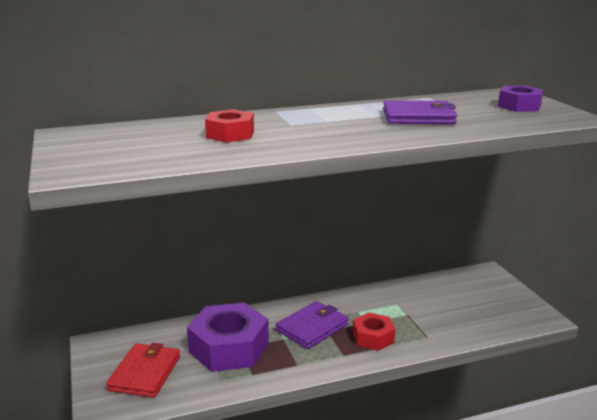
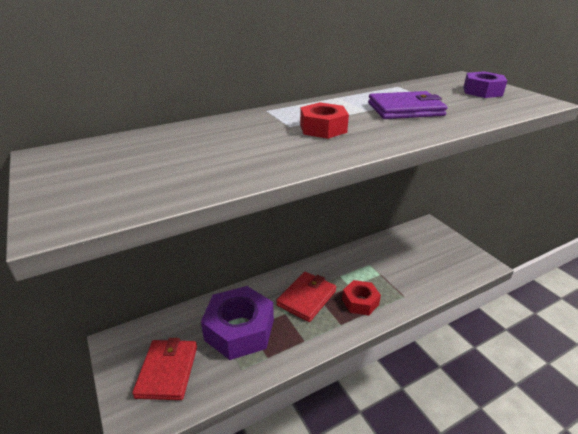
camera: 10 degrees left, 10 degrees up
red nut [205,109,254,143] -> red nut moved to [300,102,349,139]
purple wallet [276,301,349,349] -> red wallet [276,272,336,322]

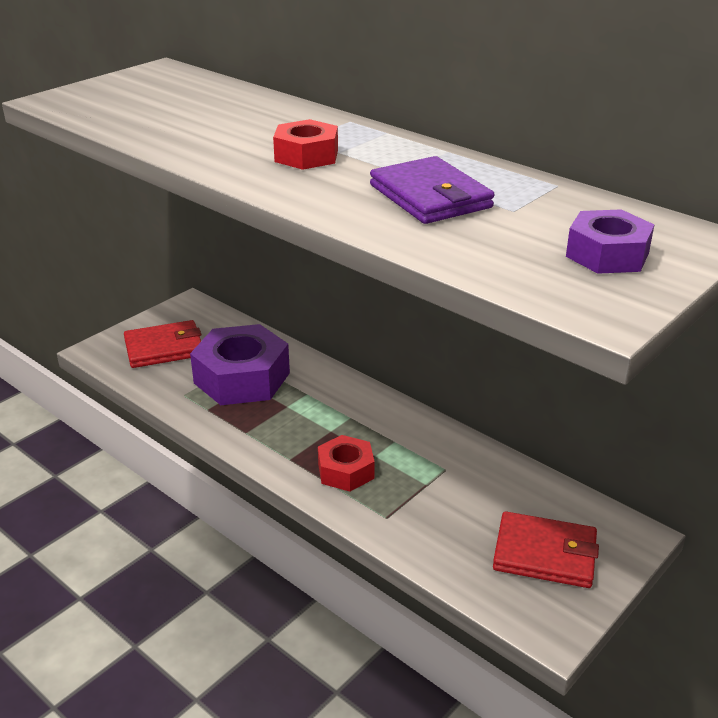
camera: 70 degrees right, 0 degrees up
red wallet [276,272,336,322] -> red wallet moved to [493,511,599,588]

